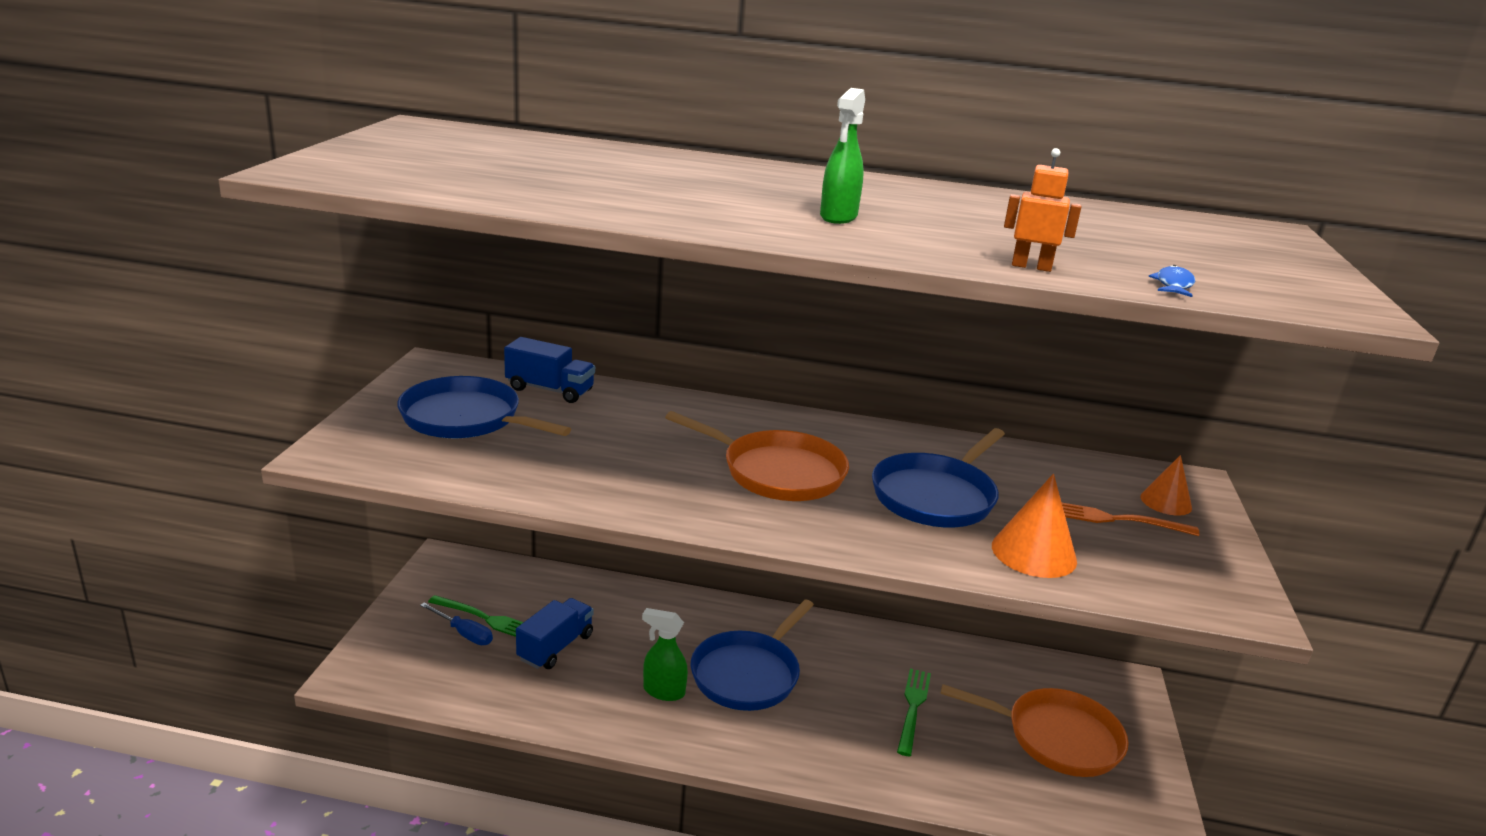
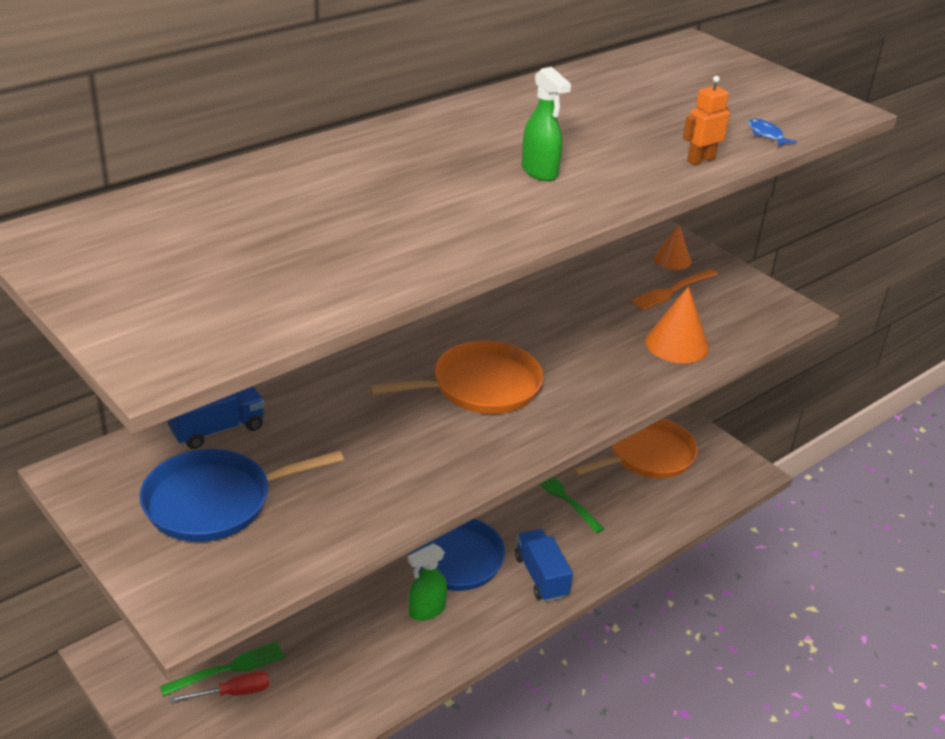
camera: 50 degrees left, 10 degrees up
blue screwdriver [420,603,493,645] -> red screwdriver [170,671,269,703]
blue truck [516,598,594,669] -> blue truck moved to [515,529,573,602]
blue pan [872,428,1005,527] -> none

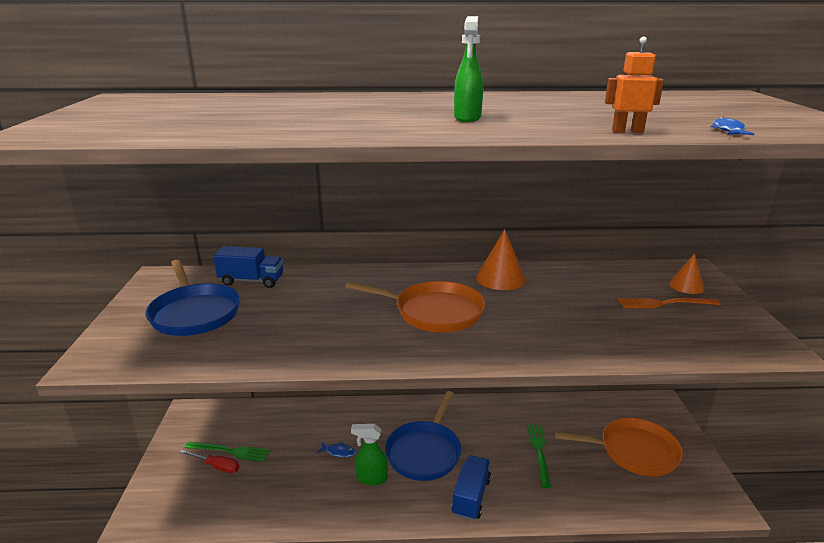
camera: 40 degrees right, 10 degrees down
blue pan [139,449,344,542] -> blue pan turned 135 degrees counterclockwise [145,260,240,336]
orange cone [645,286,709,363] -> orange cone moved to [476,229,526,290]
none -> blue fish [317,442,356,457]

